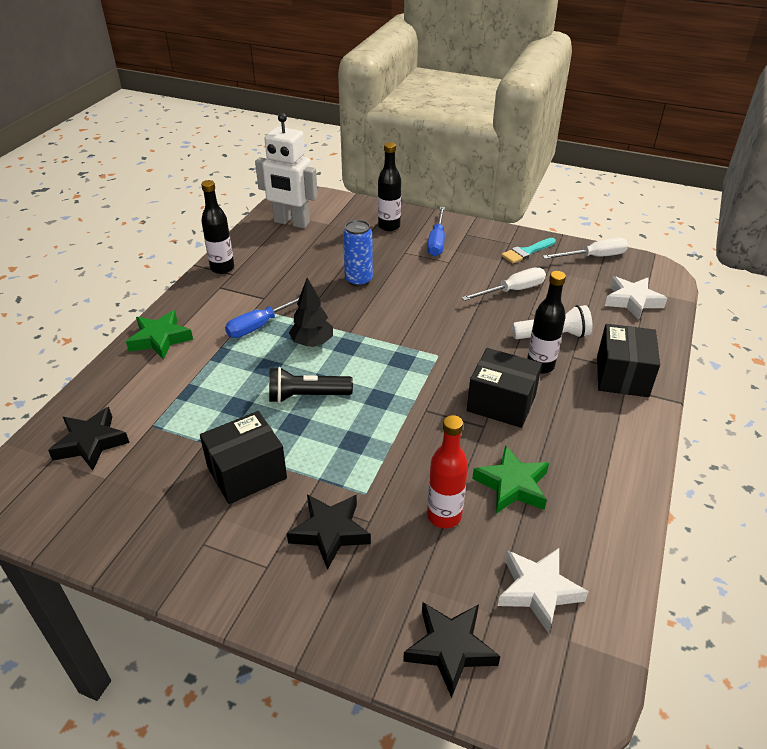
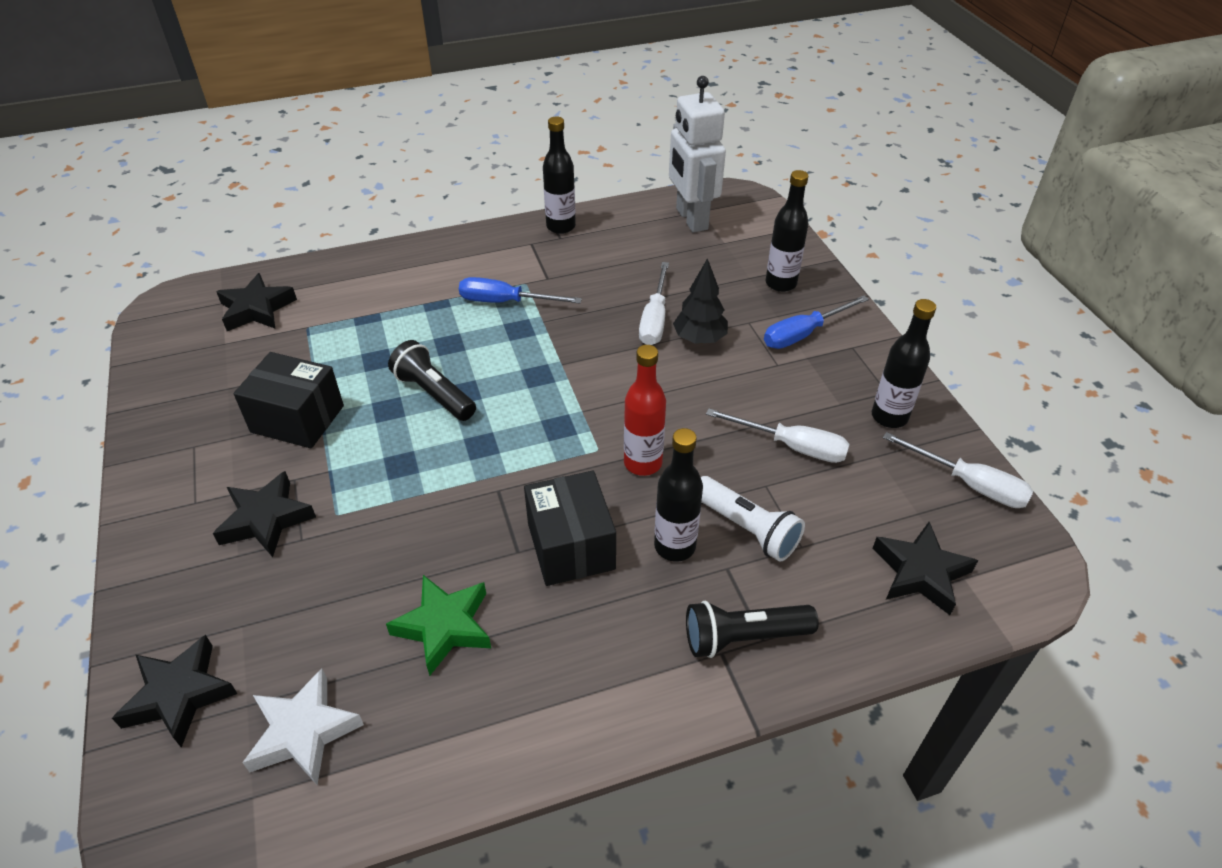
camera: 50 degrees right, 5 degrees up
green star [126,310,193,360] -> none
black tree [289,278,333,347] -> black tree moved to [673,258,728,344]
blue can [343,220,373,287] -> white screwdriver [639,262,669,345]
red bottle [427,415,468,528] -> red bottle moved to [624,345,666,476]
turquoise brush [501,238,556,264] -> black bottle [872,299,936,428]
black box [597,324,660,397] -> black flashlight [686,601,819,658]
white star [605,276,668,320] -> black star [872,522,978,615]

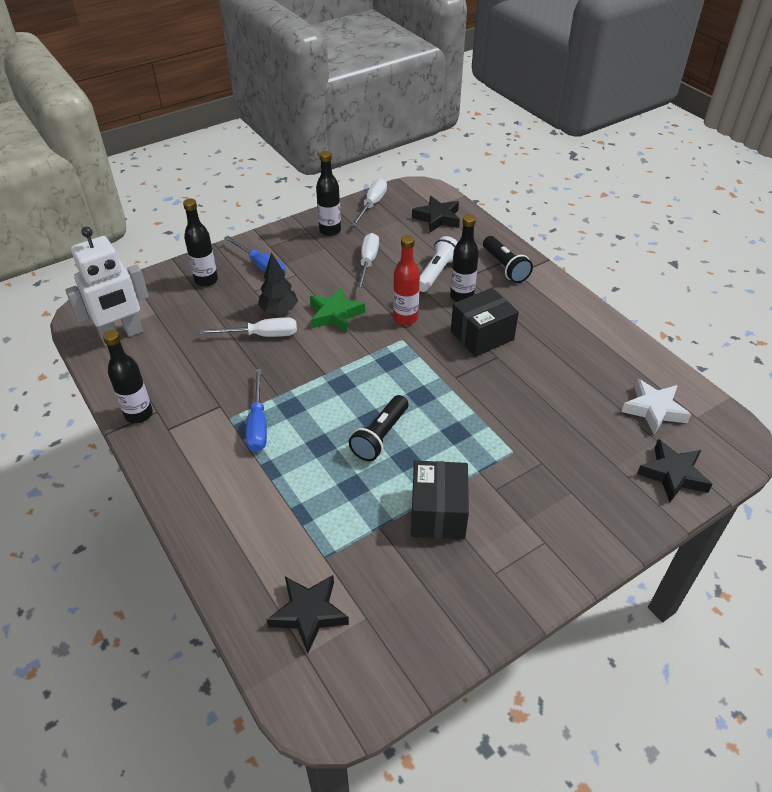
camera: 105 degrees left, 0 degrees up
black star [213,471,316,557] -> none
green star [386,575,491,676] -> green star moved to [310,287,365,333]

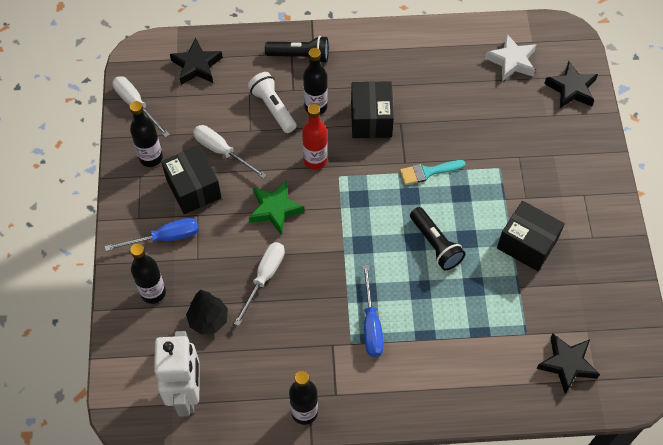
camera: 60 degrees left, 15 degrees up
blue screwdriver [246,369,267,452] -> blue screwdriver turned 60 degrees clockwise [363,265,384,357]
black tree [258,252,298,314] -> black tree moved to [186,290,228,335]
none -> black box [161,145,222,214]
none -> turquoise brush [400,160,466,185]

